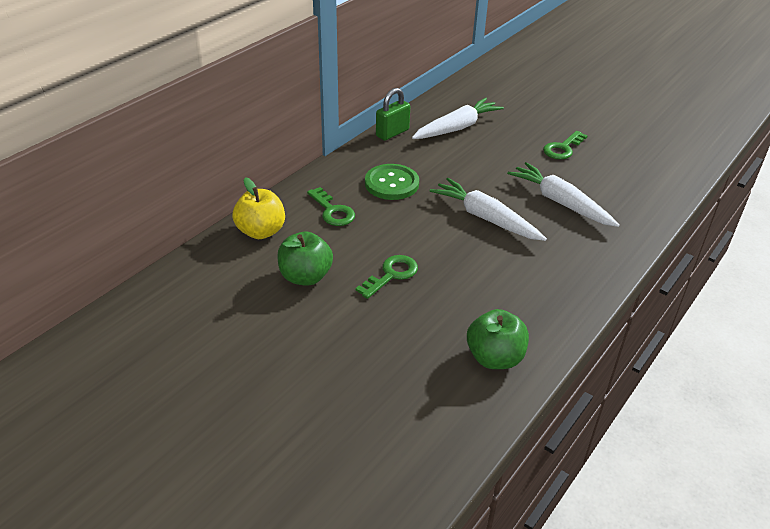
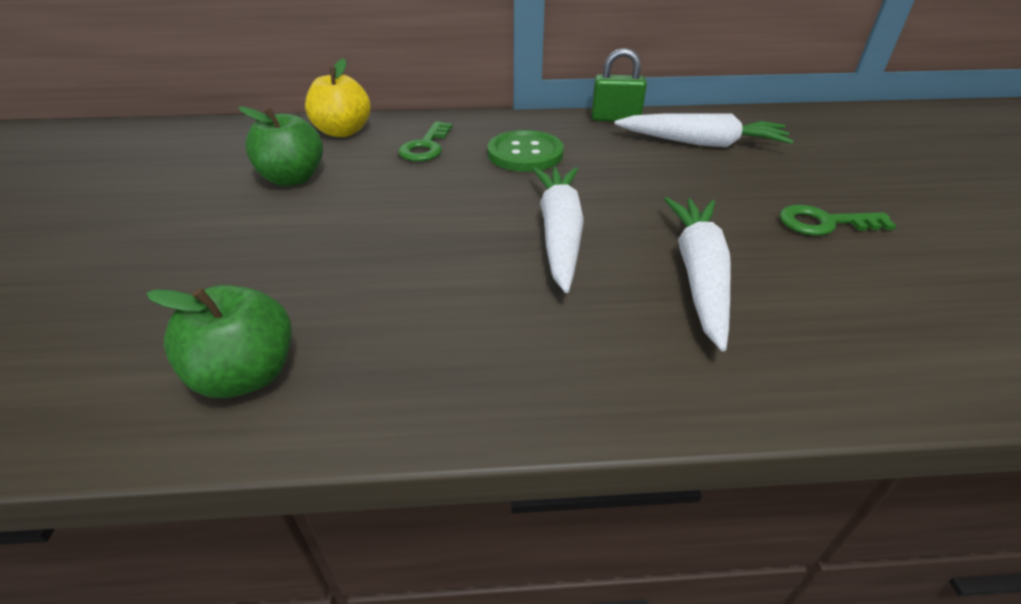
camera: 50 degrees right, 0 degrees up
green key [356,255,418,299] -> none

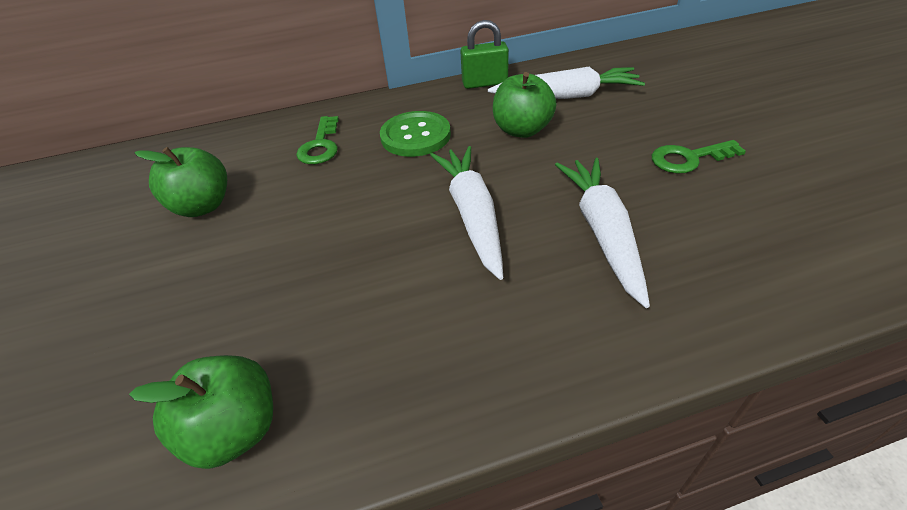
camera: 10 degrees left, 5 degrees up
yellow apple [305,58,371,137] -> none
none -> green apple [493,72,557,138]

